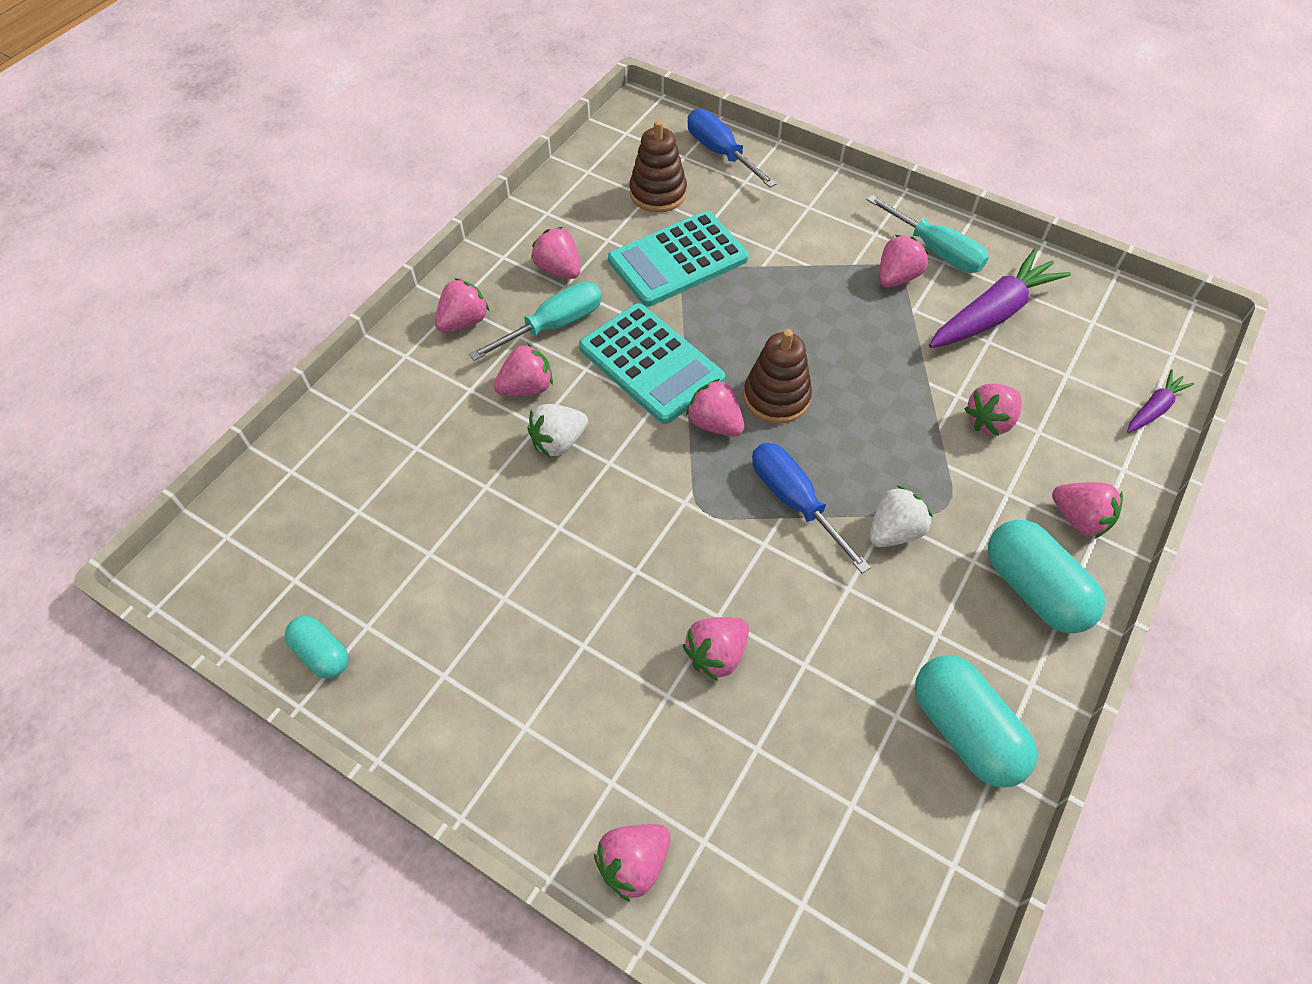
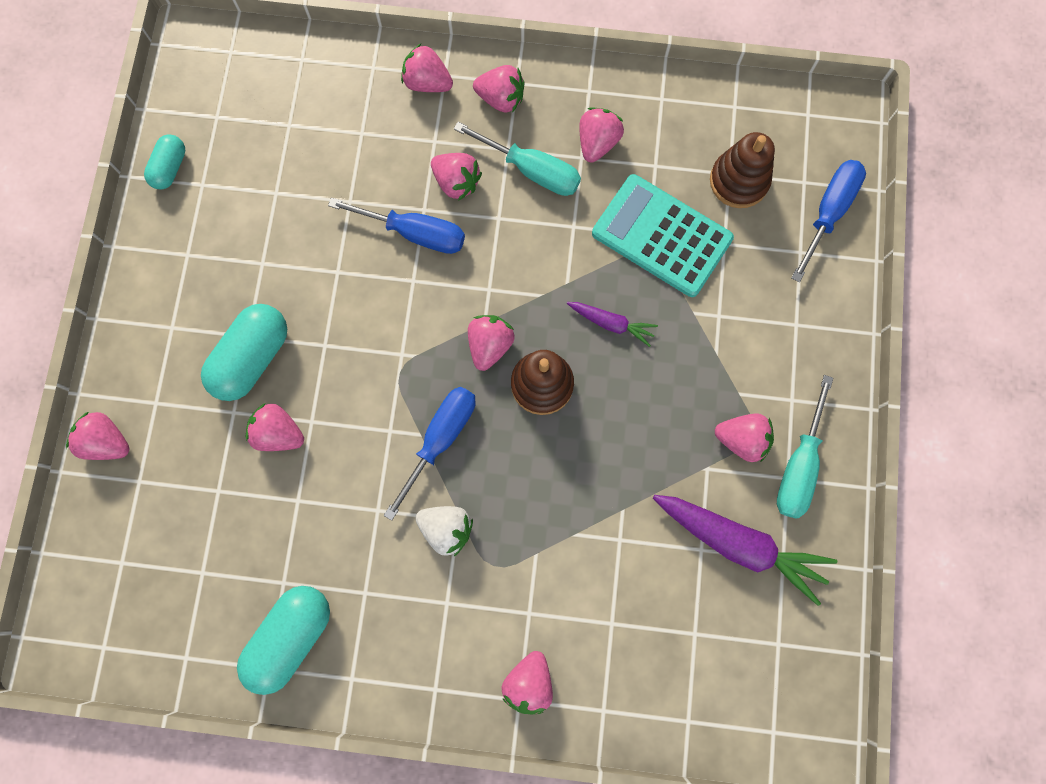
camera: 65 degrees right, 20 degrees up
white strawberry [527,404,588,457] -> blue screwdriver [328,198,465,254]
turquoise calculator [579,303,725,424] -> none
pink strawberry [964,383,1022,436] -> pink strawberry moved to [401,44,453,92]
turquoise capsule [988,520,1105,634] -> turquoise capsule moved to [201,304,287,401]
purple carrot [1127,369,1195,433] -> purple carrot moved to [567,302,658,347]

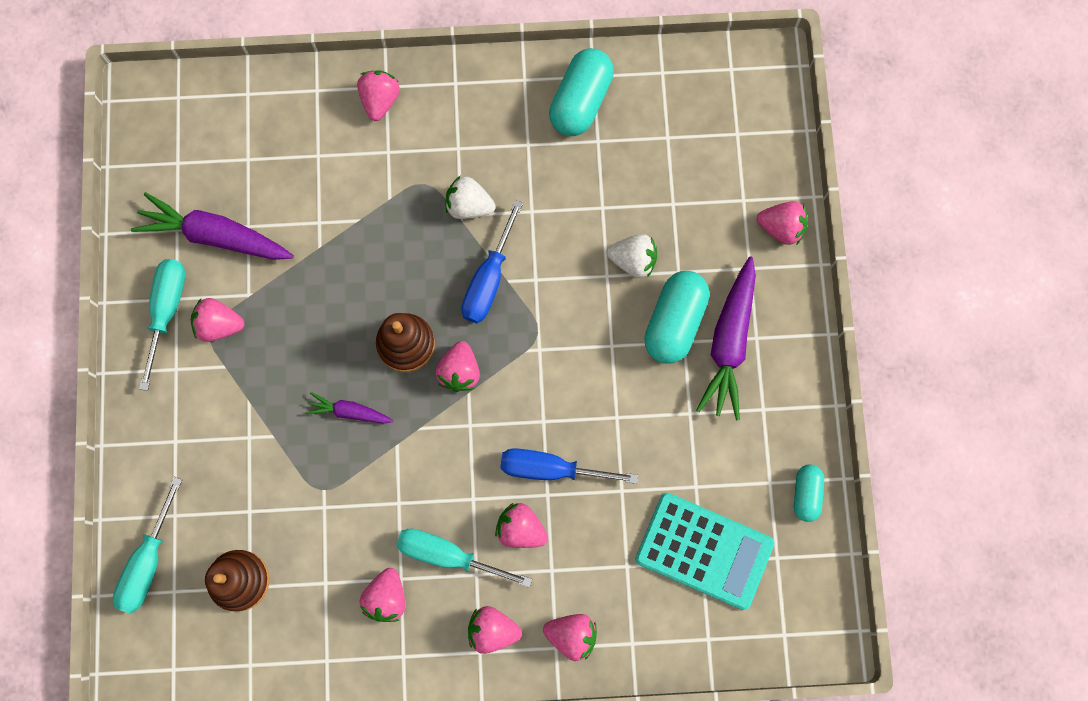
camera: 170 degrees right, 0 degrees up
pink strawberry [246,403,304,451] -> white strawberry [607,234,657,278]
turquoise calculator [592,174,734,297] -> turquoise calculator moved to [635,493,774,610]
blue screwdriver [791,160,866,282] -> turquoise screwdriver [113,477,182,613]
none -> purple carrot [696,256,756,420]

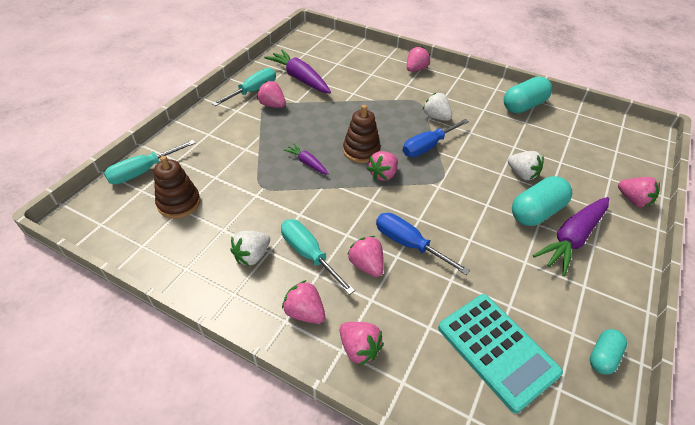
camera: 30 degrees right, 30 degrees down
pink strawberry [360,568,406,622] -> white strawberry [230,231,270,266]

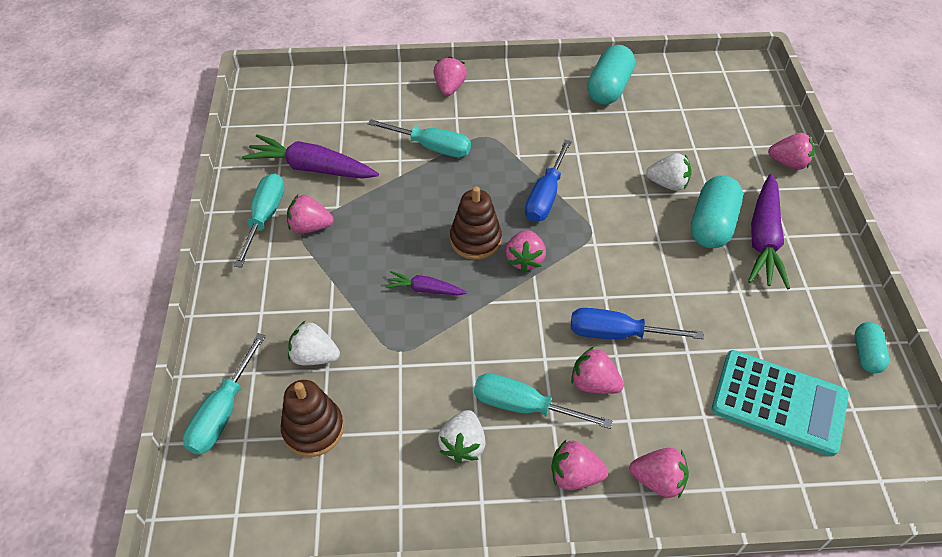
camera: 30 degrees left, 5 degrees up
white strawberry [423,92,452,121] -> white strawberry moved to [288,321,340,365]
none -> turquoise screwdriver [368,119,471,157]

